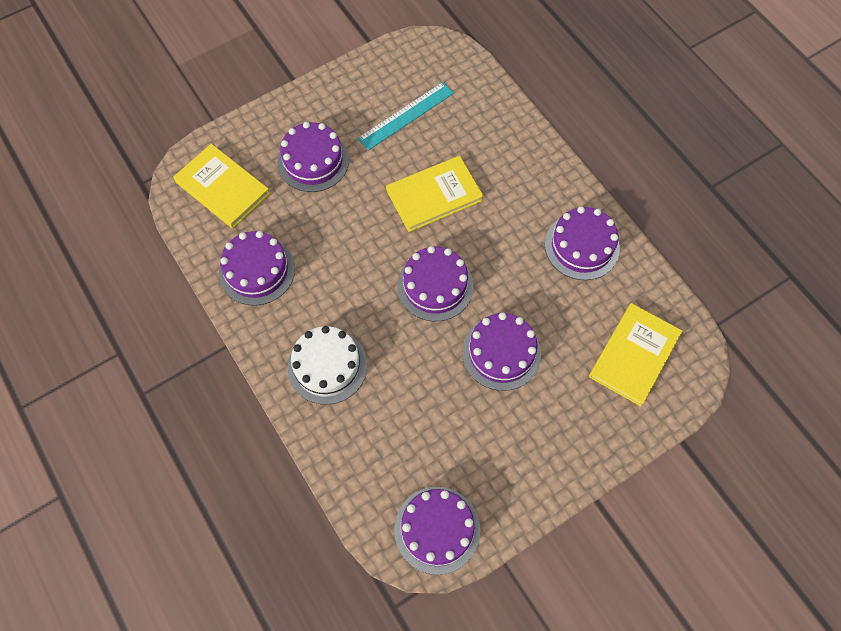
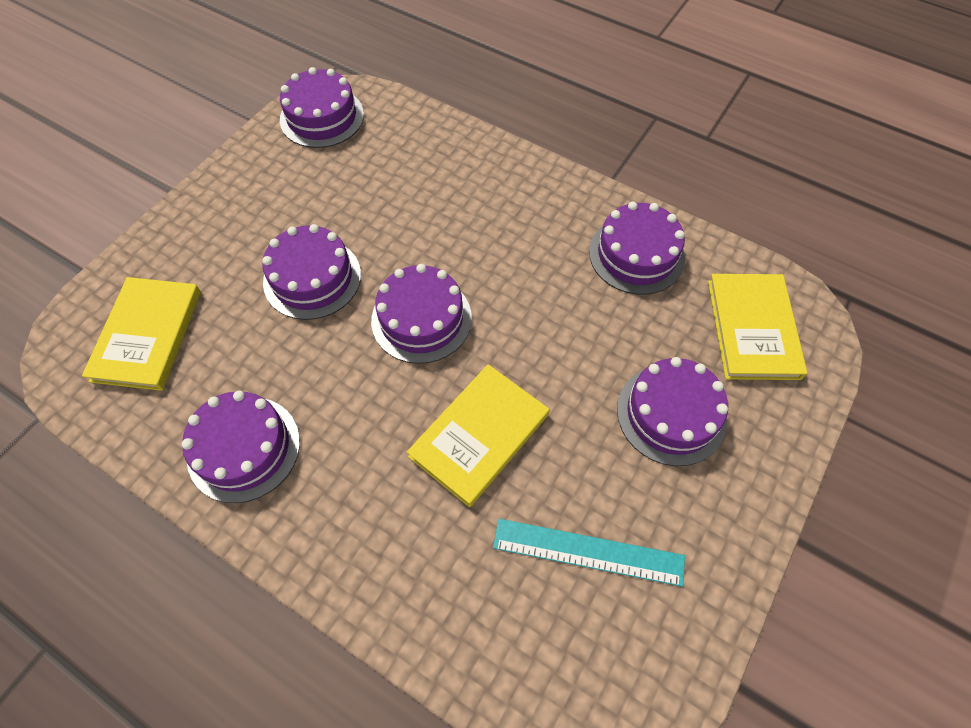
camera: 155 degrees right, 5 degrees down
yellow book [173,144,270,229] -> yellow book turned 75 degrees clockwise [708,274,808,380]
white cake [288,326,367,405] -> none
turquoise ruler [357,82,454,150] -> turquoise ruler turned 75 degrees clockwise [493,519,685,587]

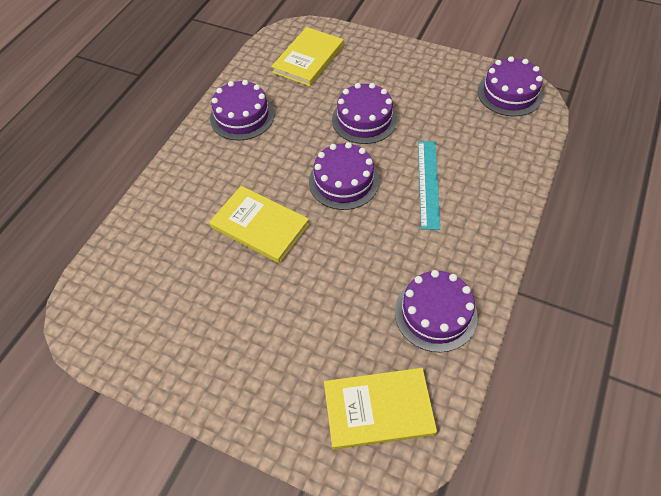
camera: 85 degrees right, 5 degrees down
yellow book [82,277,201,391] -> yellow book turned 60 degrees counterclockwise [271,27,343,86]
turquoise ruler [493,519,685,587] -> turquoise ruler moved to [418,141,440,230]
purple cake [617,357,728,466] -> none

